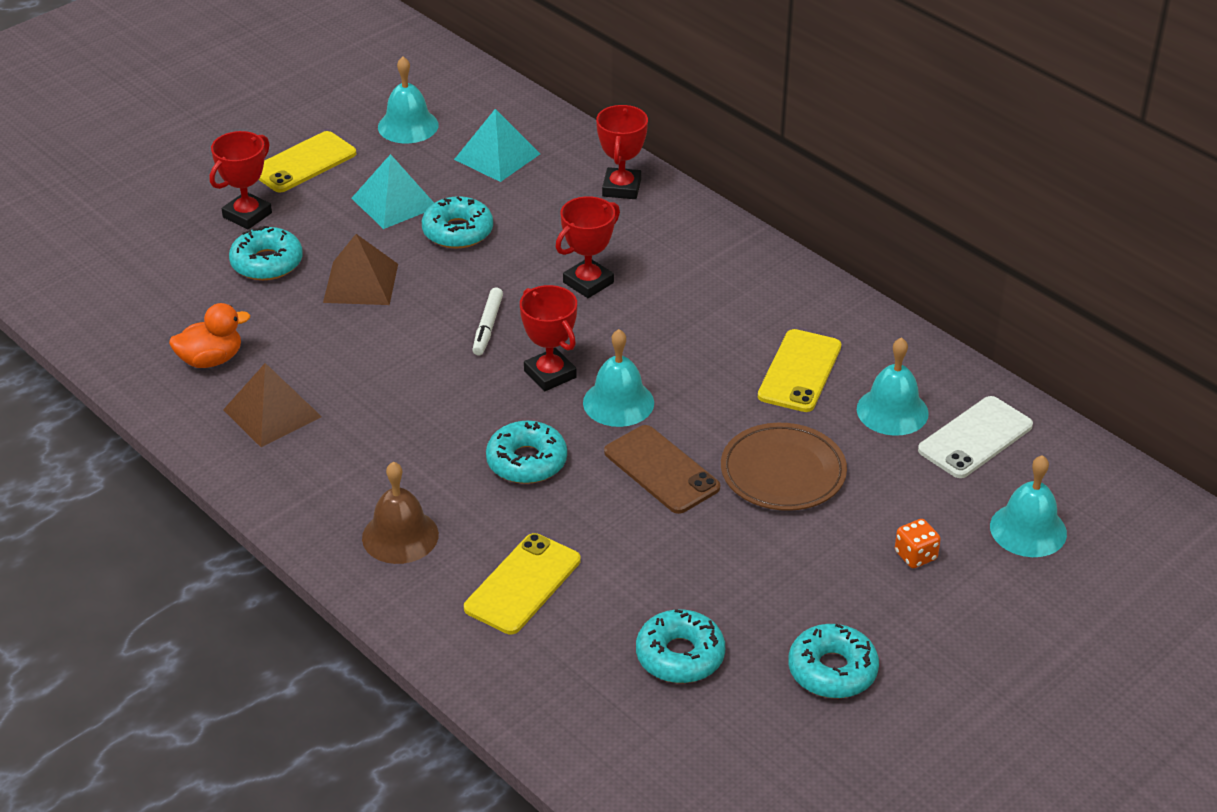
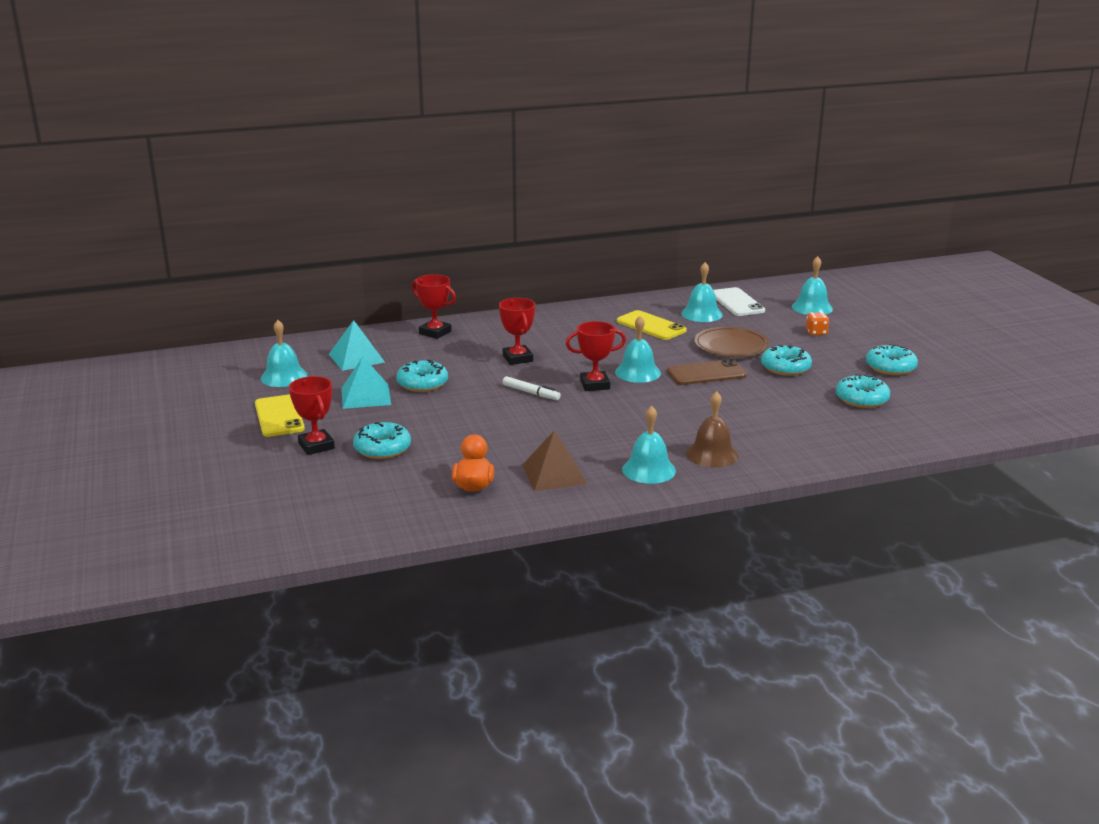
camera: 65 degrees left, 15 degrees down
brown pyramid [323,234,398,305] -> none
yellow phone [464,533,581,634] -> none
turquoise donut [486,421,567,484] -> turquoise donut moved to [761,345,812,376]
none -> turquoise bell [622,406,676,484]

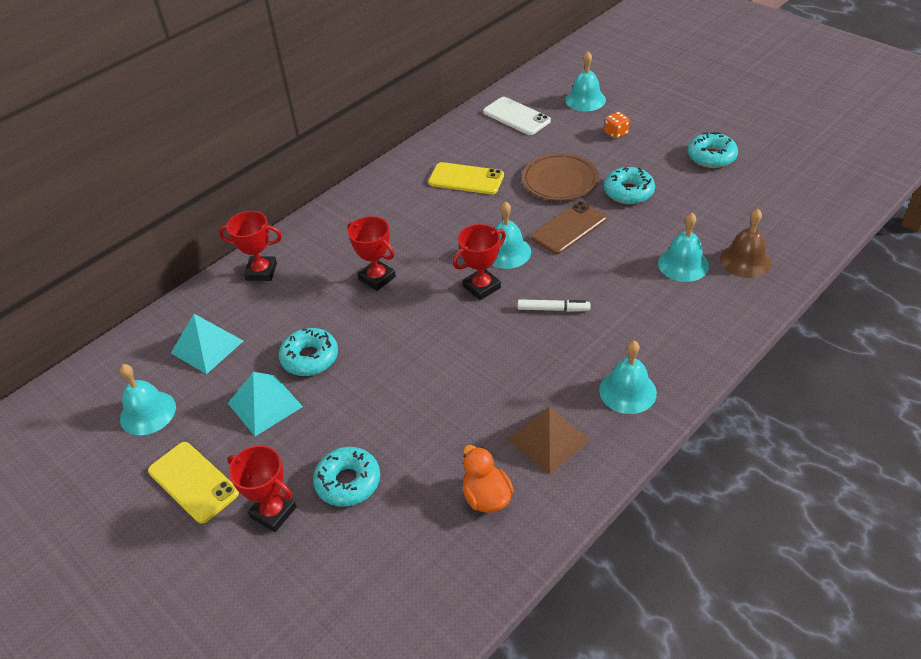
camera: 25 degrees left, 20 degrees up
white marker [502,376,561,400] -> white marker moved to [518,299,590,312]
turquoise bell [681,262,723,322] -> turquoise bell moved to [658,213,709,282]
brown bell [686,391,739,468] -> brown bell moved to [720,209,772,278]
turquoise donut [836,374,890,408] -> none

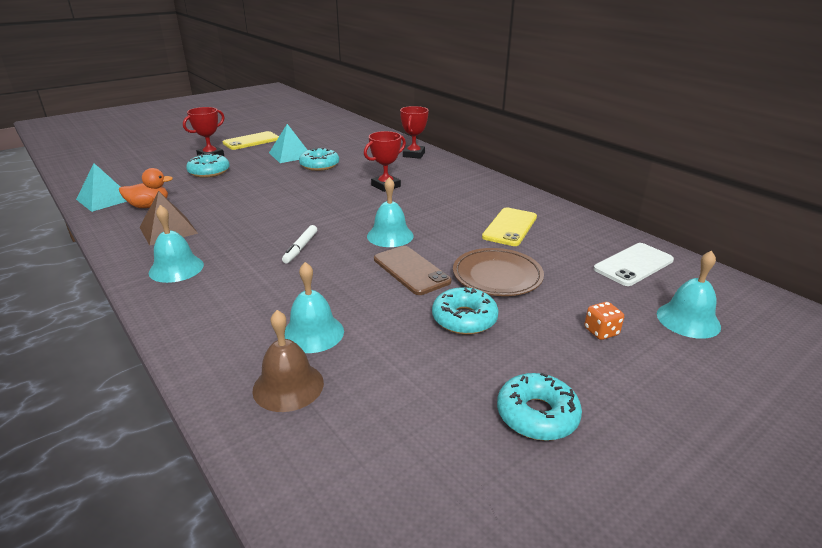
camera: 95 degrees right, 15 degrees down
turquoise bell [120,364,176,435] -> none
turquoise pyramid [171,314,243,374] -> turquoise pyramid moved to [76,163,127,212]
red trophy [453,224,506,300] -> none

